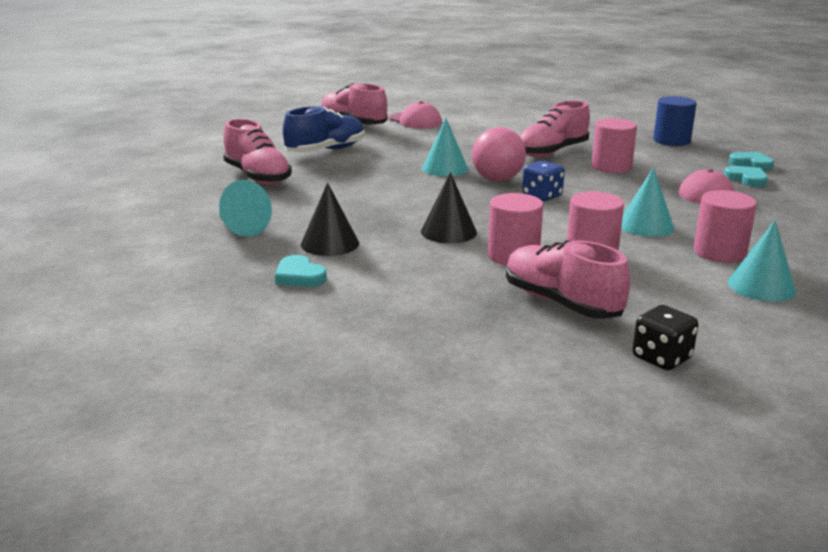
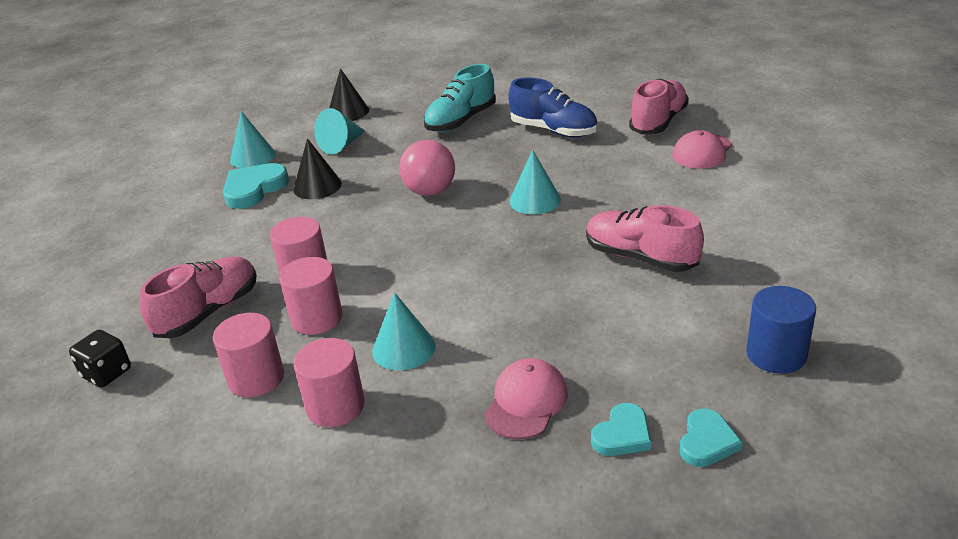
camera: 80 degrees right, 10 degrees up
pink shoe [223,119,292,185] -> turquoise shoe [424,64,496,132]
turquoise heart [275,255,327,287] -> turquoise heart [223,163,289,209], size x1.59
black cone [421,172,477,243] -> black cone moved to [329,68,369,121]
pink ball [472,127,526,182] -> pink ball moved to [399,140,455,196]
blue dice [522,161,565,201] -> none
pink cylinder [591,118,637,173] -> pink cylinder moved to [213,313,284,398]
turquoise cone [728,220,796,302] -> turquoise cone moved to [230,111,276,168]

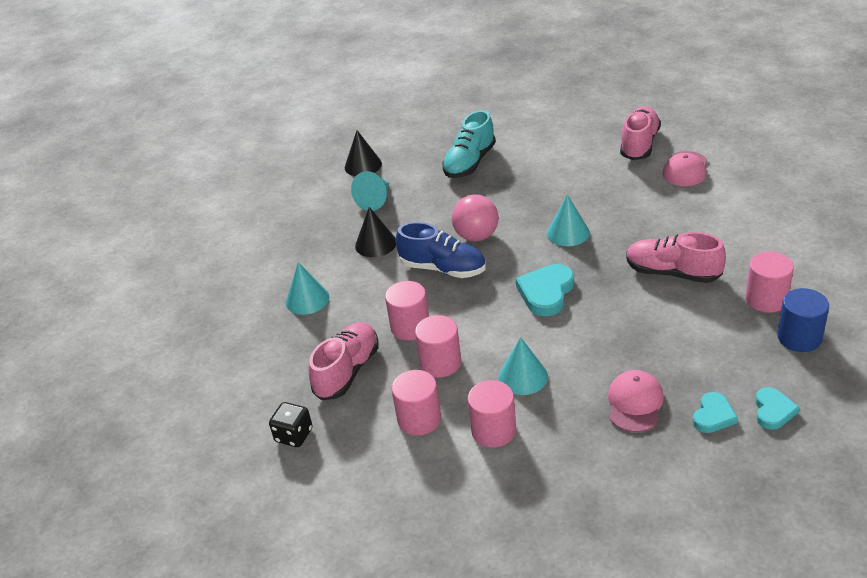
camera: 10 degrees left, 5 degrees up
turquoise heart [223,163,289,209] -> turquoise heart moved to [515,264,574,316]
turquoise cone [230,111,276,168] -> turquoise cone moved to [286,262,329,315]
blue shoe [509,78,598,137] -> blue shoe moved to [396,222,486,278]
none -> pink cylinder [745,252,794,313]

